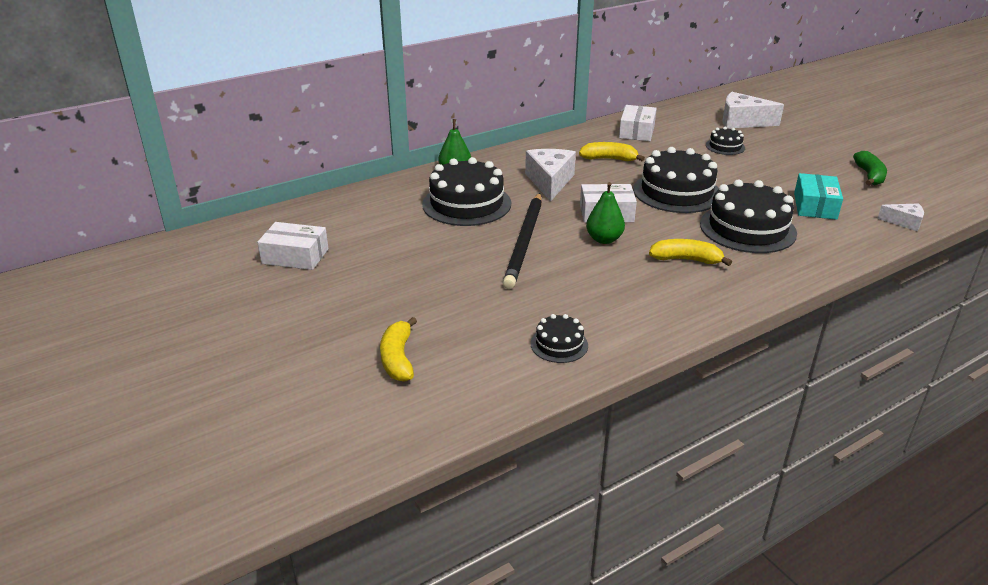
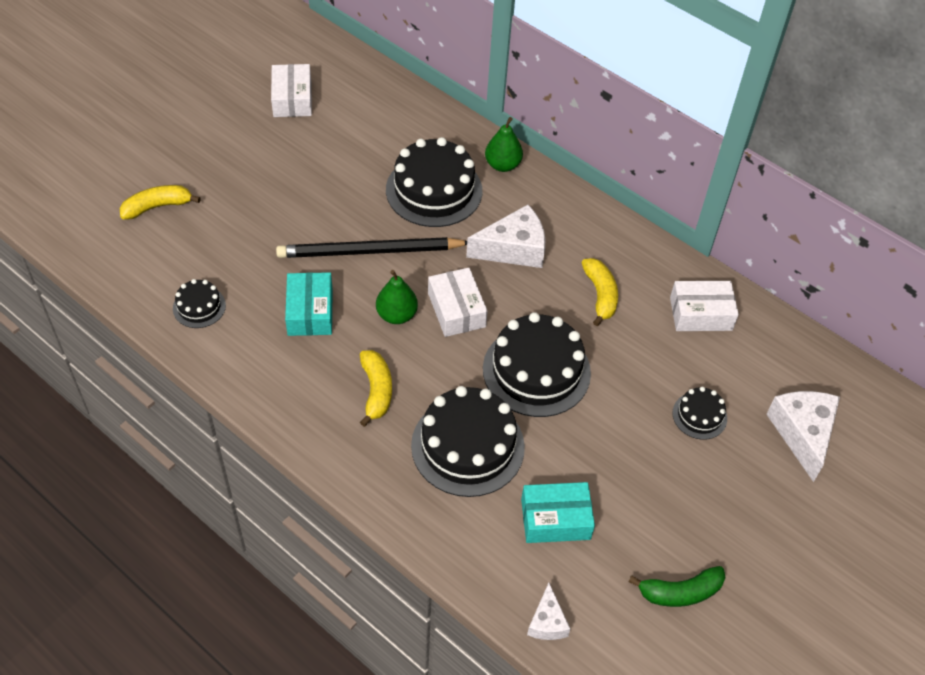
camera: 70 degrees right, 20 degrees up
none -> turquoise box [285,272,333,336]

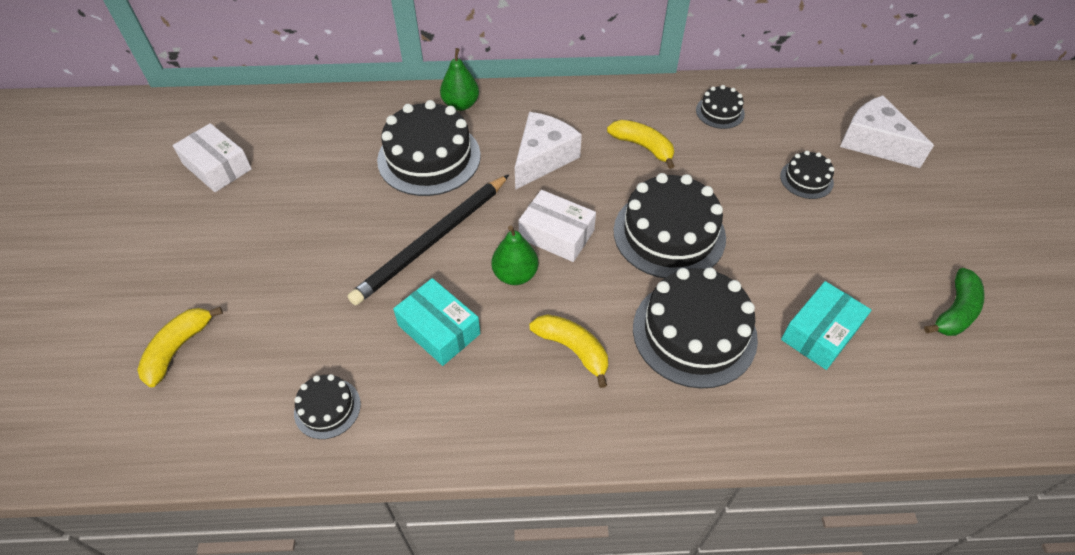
camera: 40 degrees left, 0 degrees up
white cheese [527,583,570,640] -> none
white box [670,281,739,331] -> black cake [696,85,745,129]

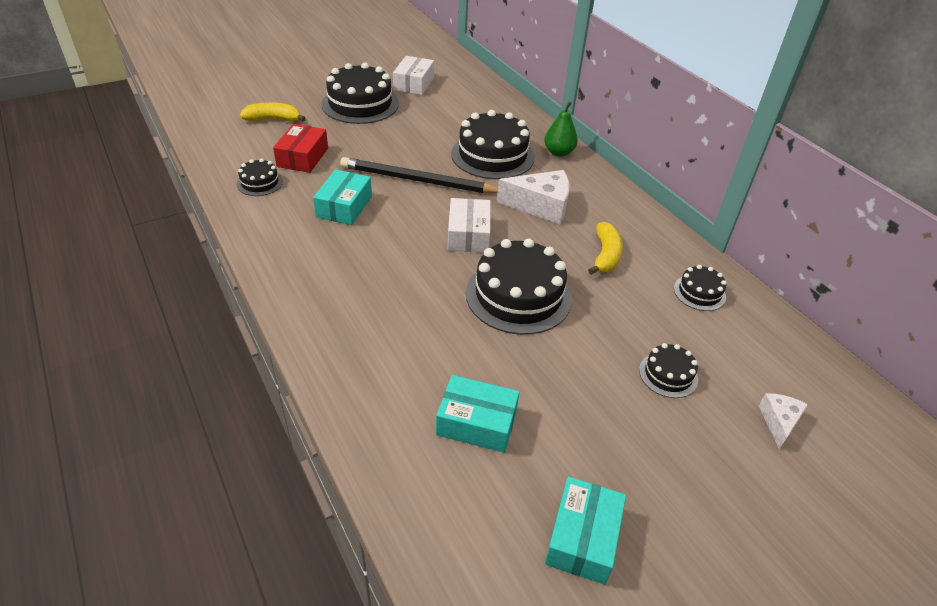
camera: 60 degrees right, 10 degrees down
green pear [491,225,538,285] -> none
yellow banana [529,314,608,388] -> none
black cake [633,267,758,389] -> black cake moved to [322,63,399,124]
white cheese [840,95,934,168] -> white cheese [759,393,808,450], size x0.56
green banana [924,268,985,336] -> turquoise box [545,477,626,585]
none -> red box [273,124,328,173]

